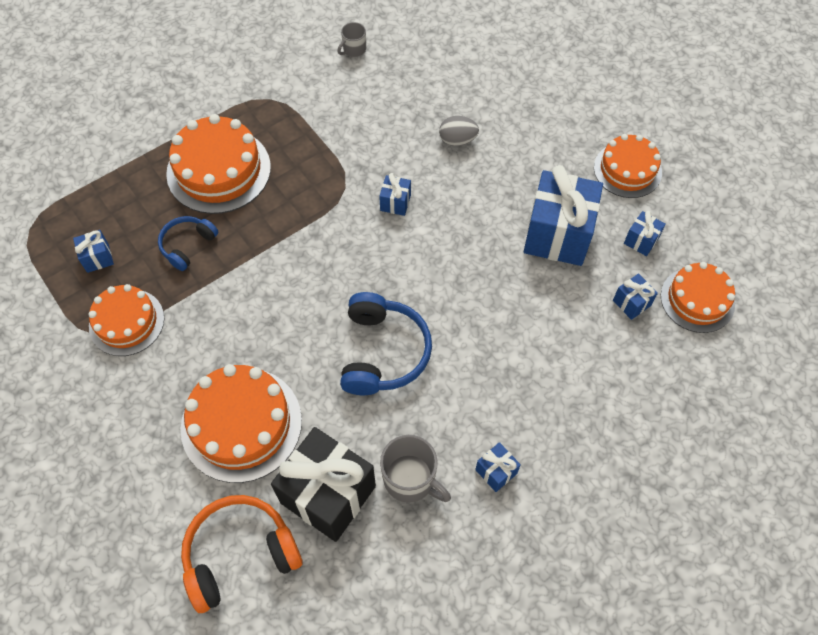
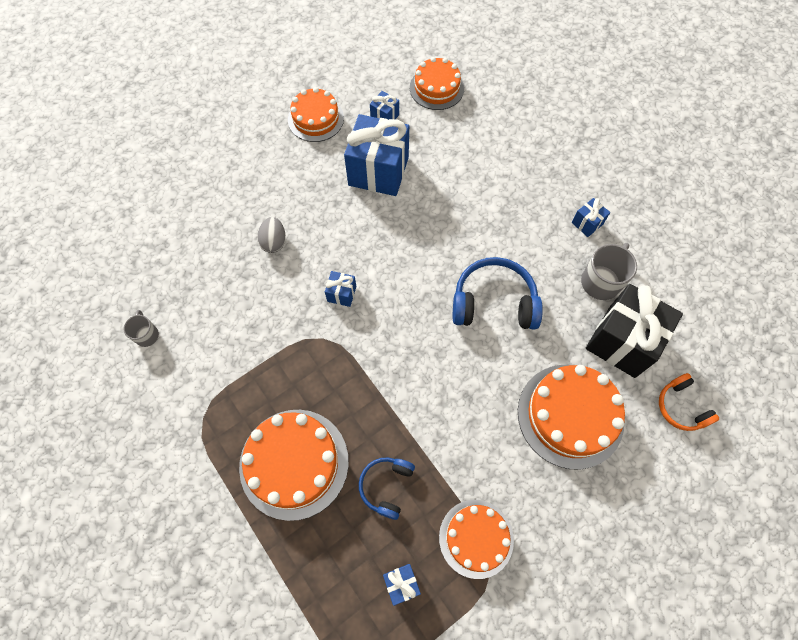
camera: 90 degrees left, 5 degrees up
blue headphones [158,216,218,271] -> blue headphones turned 75 degrees clockwise [359,457,415,520]
orange headphones [181,495,303,613] -> orange headphones [659,373,719,431], size x0.59
grey mug [337,22,366,57] -> grey mug turned 150 degrees counterclockwise [124,310,159,347]
blue gift [613,273,658,320] -> none

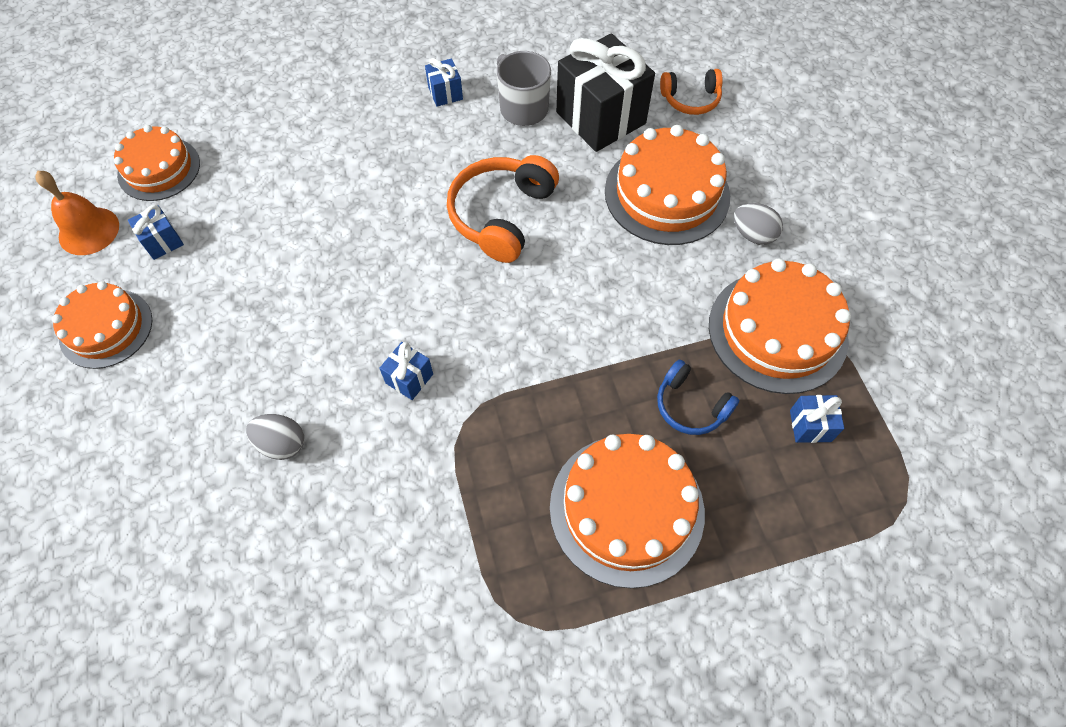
camera: 70 degrees left, 5 degrees down
grey mug [124,310,159,347] -> none
blue gift [344,114,409,196] -> none
orange cake [439,500,514,579] -> orange cake [709,259,851,394], size x1.53
blue headphones [453,257,543,330] -> orange headphones [447,155,559,263]
none -> orange bell [35,171,119,255]
none -> grey egg [734,203,783,245]

